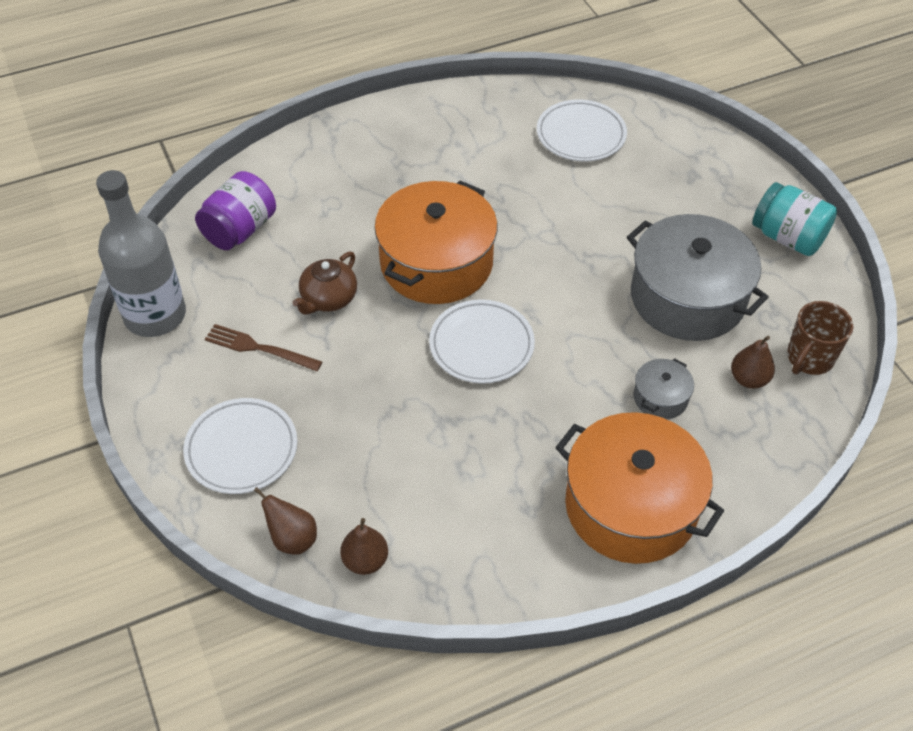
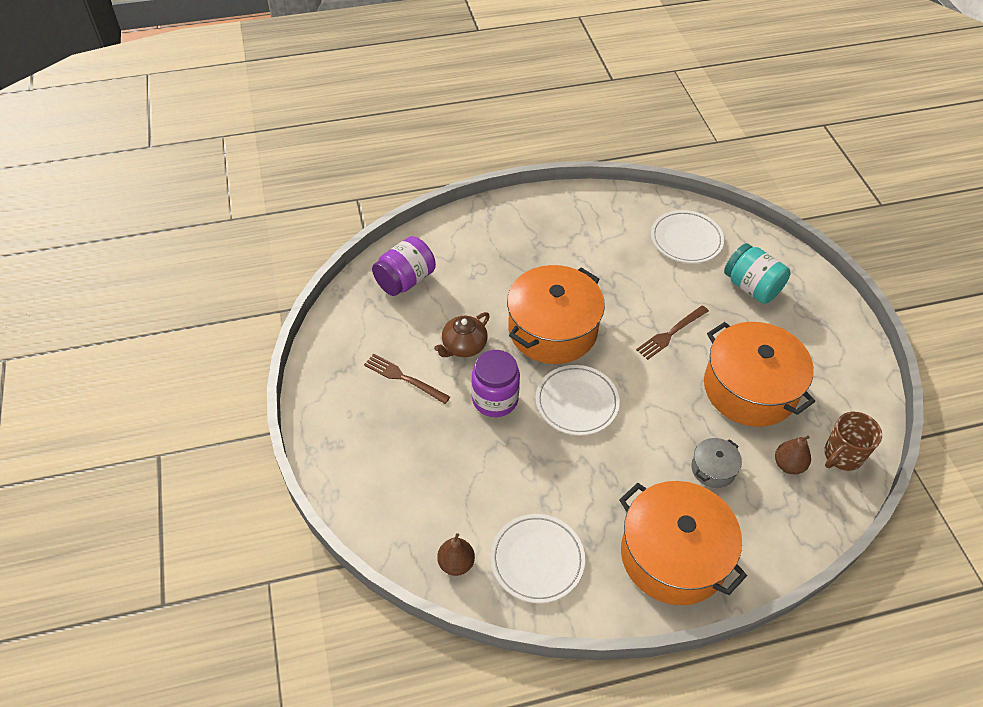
camera: 10 degrees right, 0 degrees up
grey bottle [96,170,186,337] -> none
white plate [183,398,297,494] -> white plate moved to [490,514,585,603]
brown pear [254,487,317,555] -> none
grey pot [627,214,769,341] -> orange pot [704,322,815,427]
turquoise jar [752,182,837,256] -> turquoise jar moved to [724,243,790,304]
none -> purple jar [471,350,520,417]
none -> brown fork [636,305,709,360]

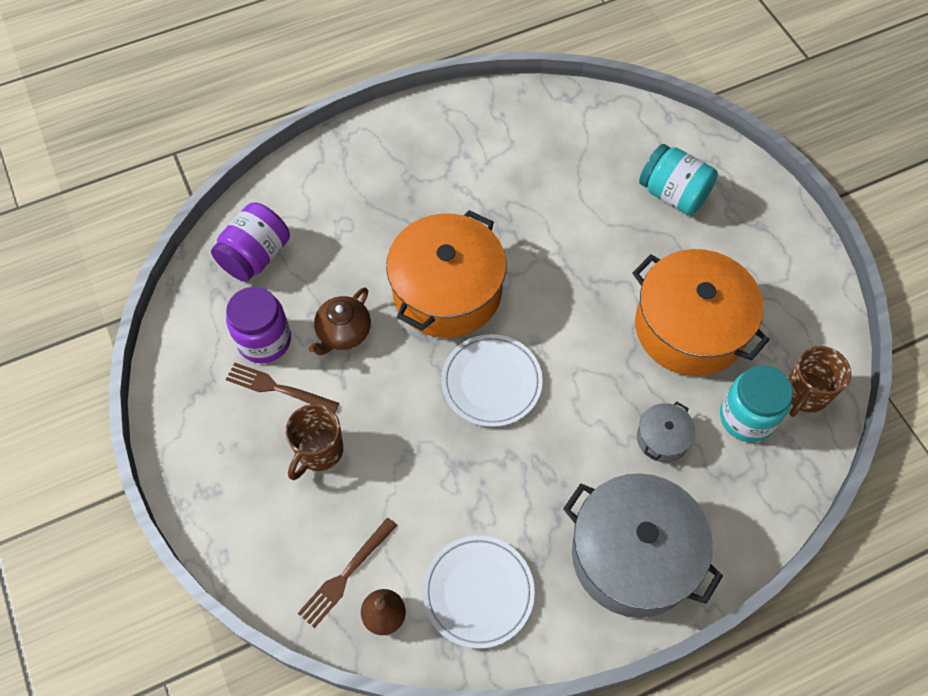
camera: 10 degrees left, 10 degrees up
purple jar [471,350,520,417] -> purple jar moved to [226,287,291,363]
orange pot [619,481,747,605] -> grey pot [563,473,723,618]
brown fork [636,305,709,360] -> brown fork moved to [298,517,397,628]
white plate [651,210,724,263] -> none
brown pear [775,435,811,474] -> turquoise jar [720,365,793,442]
none -> brown mug [285,404,343,480]

